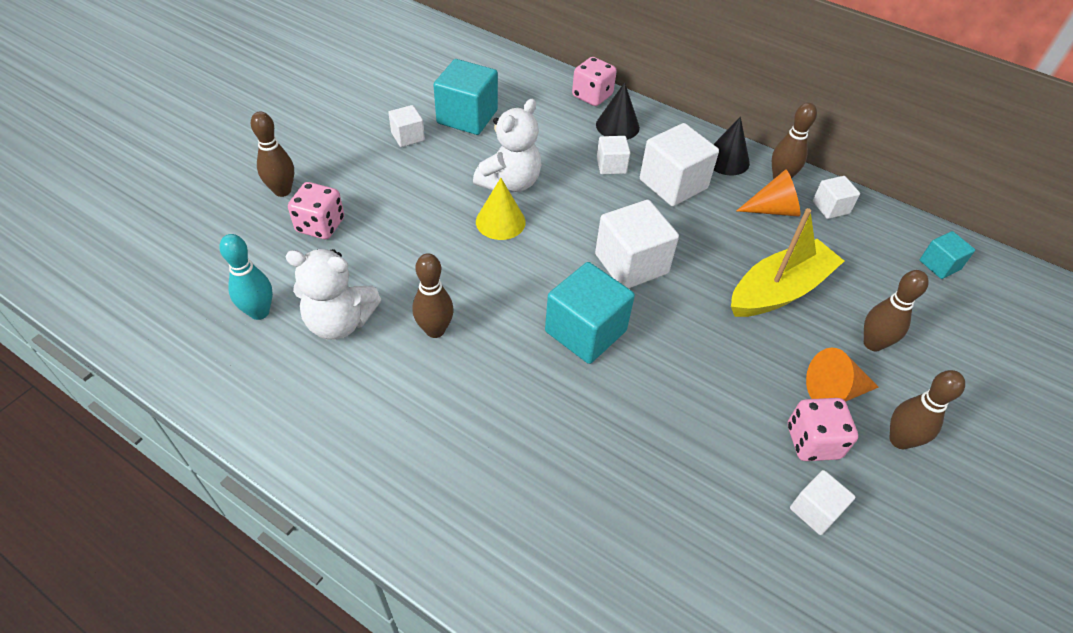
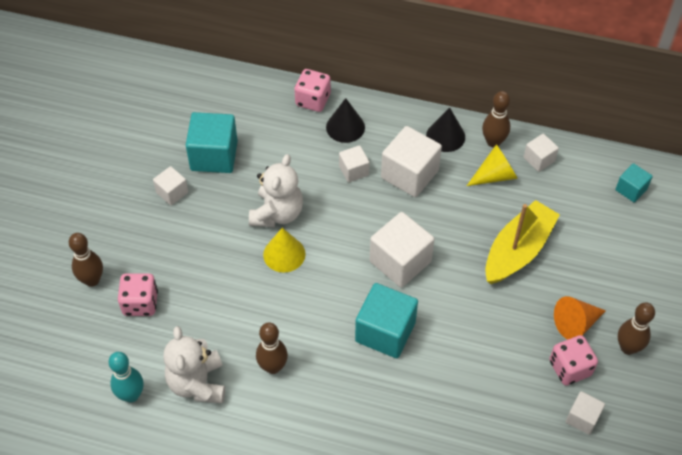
camera: 15 degrees left, 5 degrees up
white teddy bear [285,249,381,340] -> white teddy bear turned 90 degrees clockwise [163,326,225,403]
orange cone [736,169,800,217] -> yellow cone [467,144,518,186]
brown bowling pin [864,270,929,351] -> none

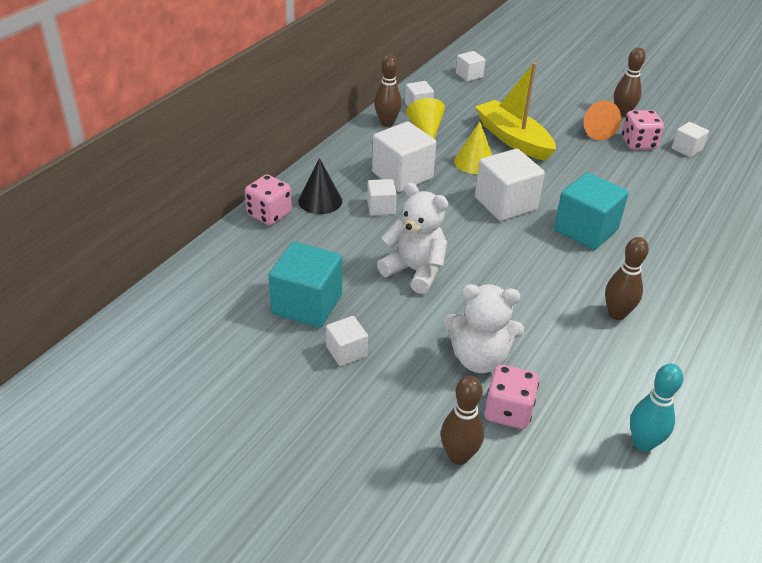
camera: 75 degrees left, 15 degrees down
white teddy bear [163,326,225,403] -> white teddy bear moved to [444,284,524,373]
yellow cone [263,228,305,273] -> yellow cone moved to [454,121,492,174]
black cone [426,107,465,152] -> none
turquoise cube [615,163,653,203] -> white cube [456,51,485,82]

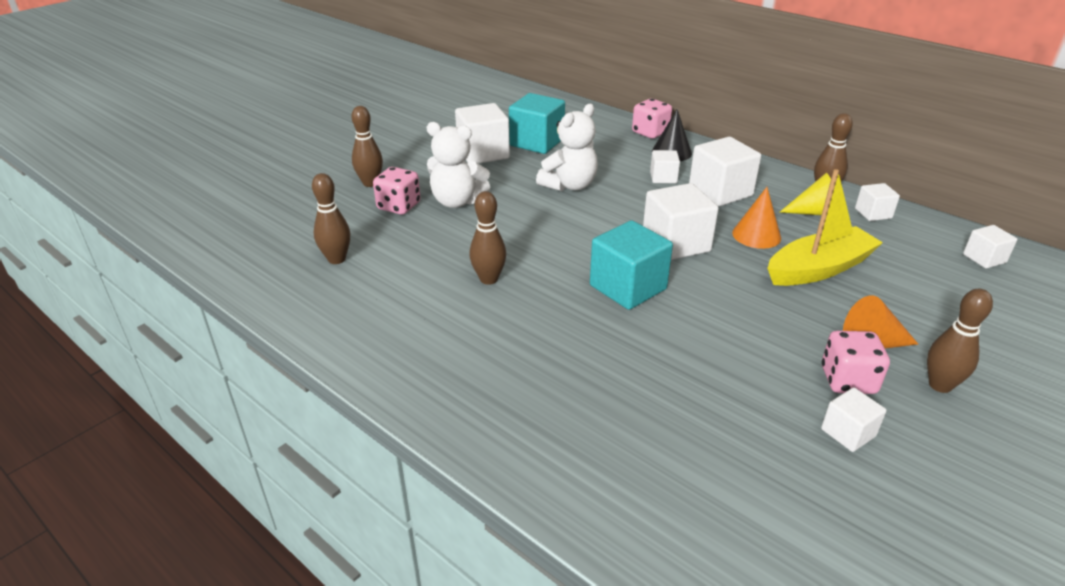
camera: 100 degrees right, 5 degrees down
white cube [326,316,368,366] -> white cube [455,103,510,164], size x1.84
white teddy bear [444,284,524,373] -> white teddy bear turned 90 degrees counterclockwise [427,122,490,208]
yellow cone [454,121,492,174] -> orange cone [732,187,781,249]
turquoise bowling pin [630,364,683,452] -> brown bowling pin [312,173,350,264]

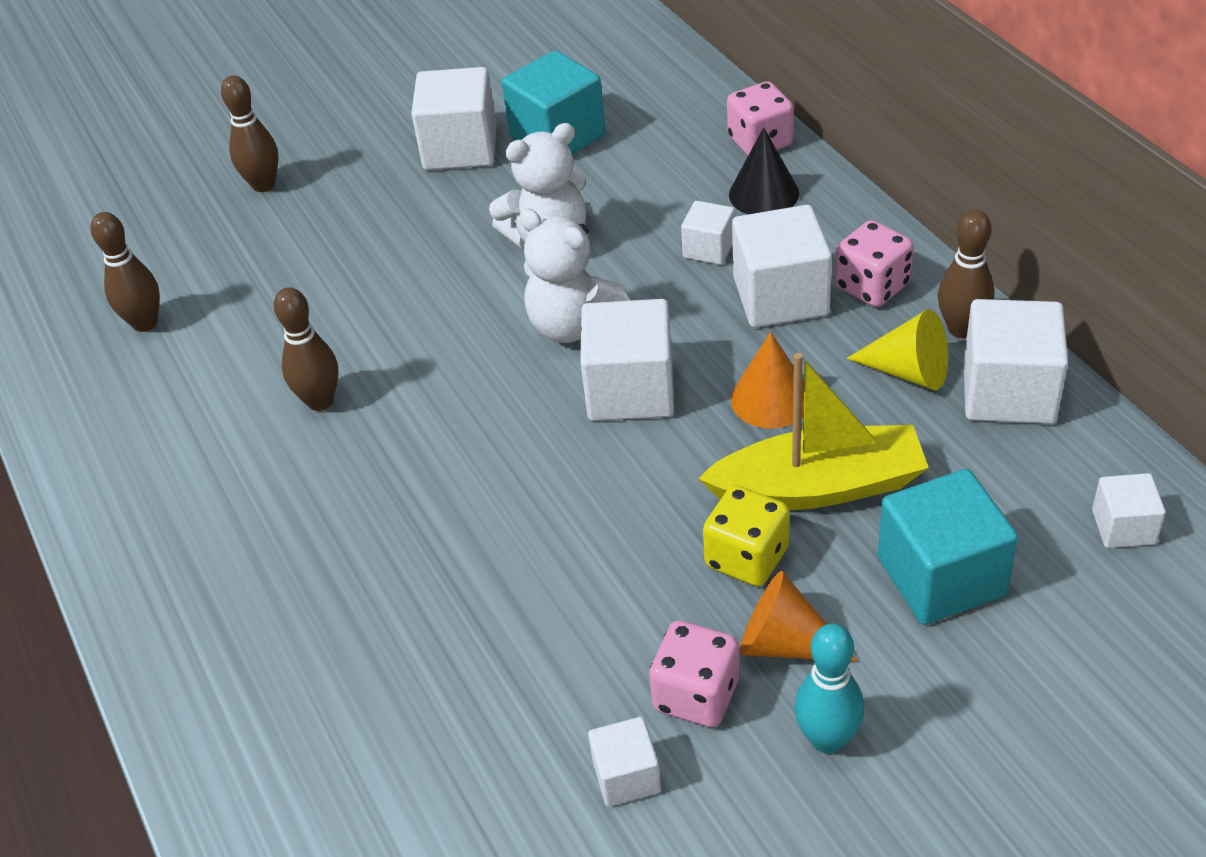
camera: 25 degrees right, 10 degrees up
pink dice [373,167,421,215] -> pink dice moved to [835,220,914,307]
white teddy bear [427,122,490,208] -> white teddy bear moved to [519,209,631,343]
turquoise cube [590,220,673,310] -> turquoise cube moved to [878,469,1018,625]
white cube [855,183,900,221] -> white cube [964,299,1068,424], size x1.84
brown bowling pin [927,289,993,393] -> turquoise bowling pin [794,624,864,754]
none -> yellow dice [703,485,790,586]

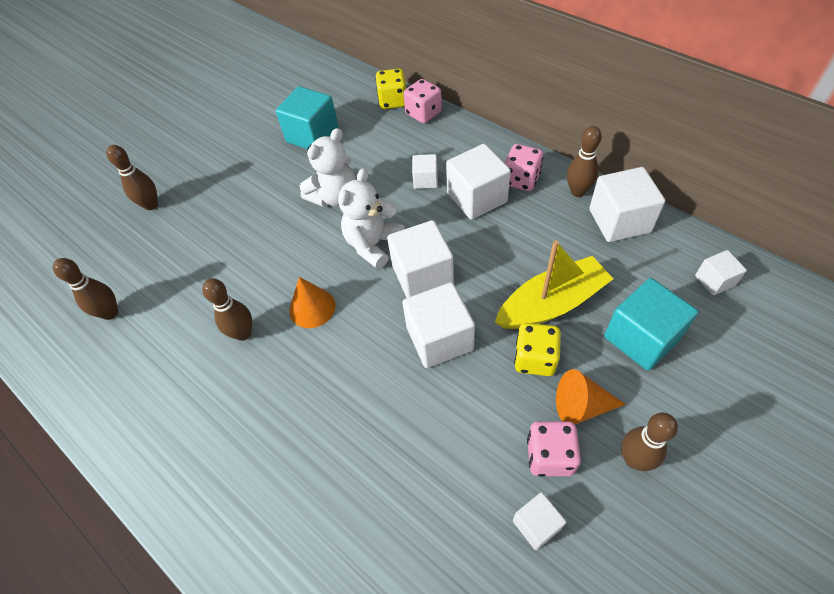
camera: 20 degrees left, 10 degrees up
white cube [411,67,497,170] -> white cube moved to [402,282,475,368]
white teddy bear [519,209,631,343] -> white teddy bear turned 105 degrees clockwise [338,168,405,269]
black cone [729,127,799,214] -> none
orange cone [731,332,804,429] -> orange cone moved to [289,277,336,328]
turquoise bowling pin [794,624,864,754] -> brown bowling pin [621,413,678,471]
yellow cone [847,309,948,391] -> none
none -> yellow dice [375,69,406,109]

